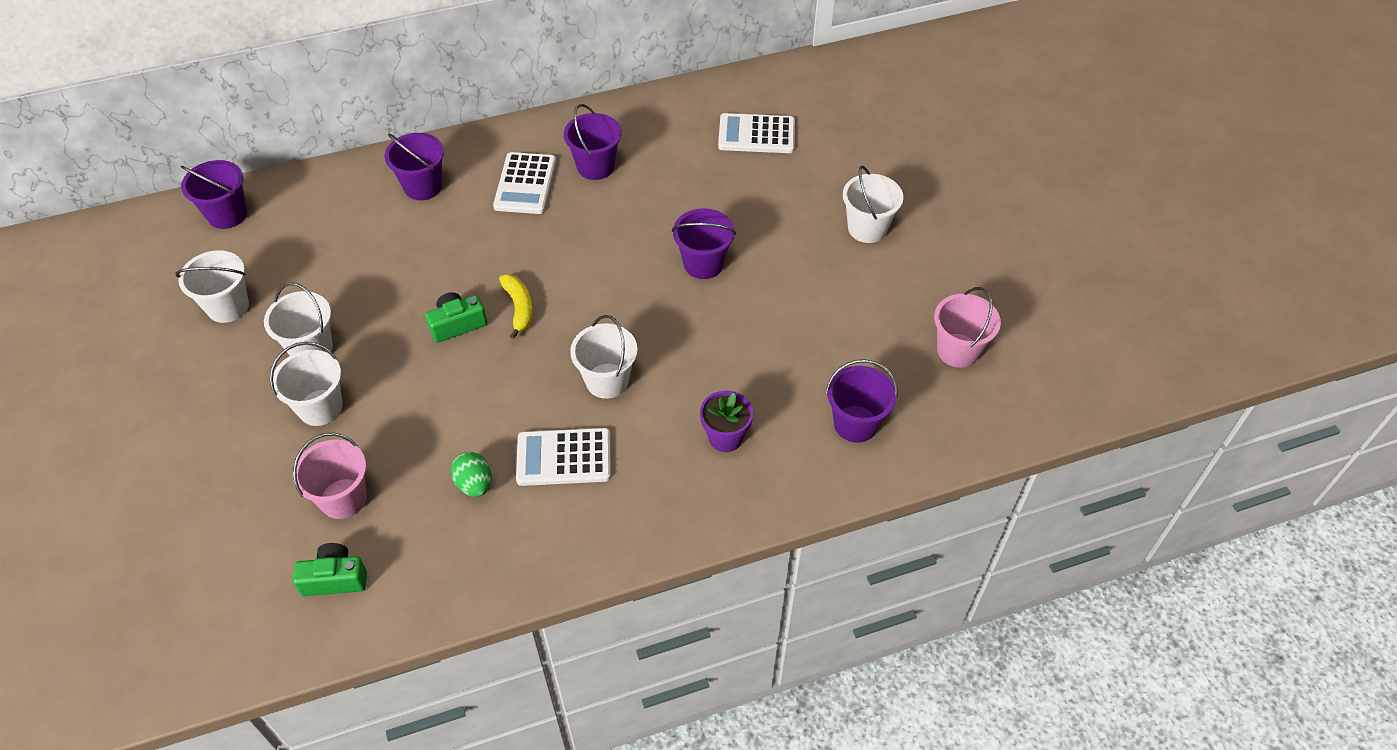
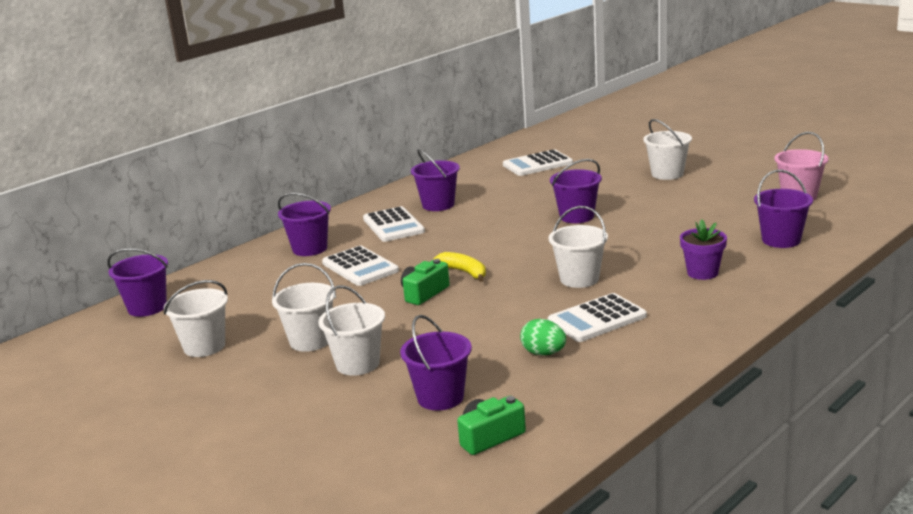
camera: 25 degrees left, 30 degrees down
pink bucket [293,433,367,519] -> purple bucket [400,315,472,410]
none -> white calculator [322,246,399,286]

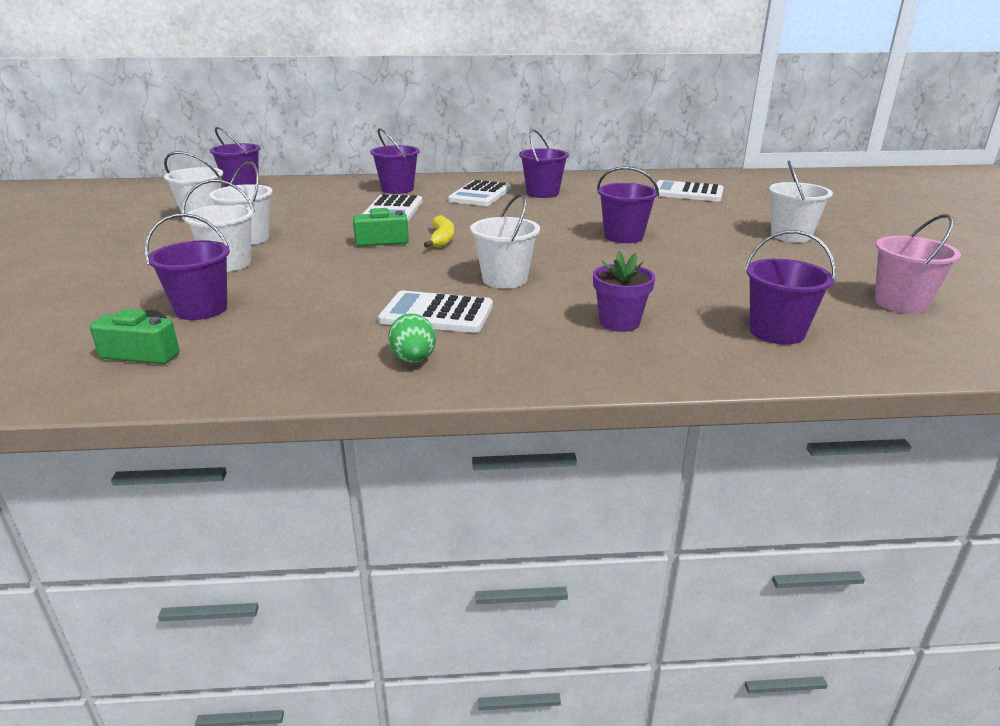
camera: 40 degrees right, 5 degrees up
green egg [520,319,566,355] -> green egg moved to [388,314,436,363]

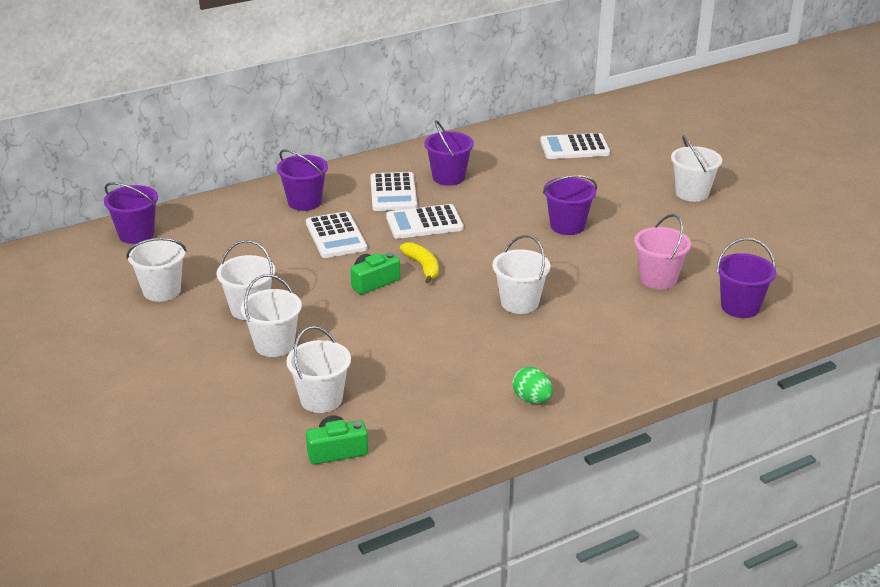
camera: 25 degrees left, 5 degrees up
purple bucket [145,213,230,320] -> white bucket [286,326,351,413]
white calculator [378,291,493,333] -> white calculator moved to [386,204,463,239]
purple flower pot [593,251,655,332] -> none
pink bucket [874,214,961,314] -> pink bucket moved to [634,214,691,289]

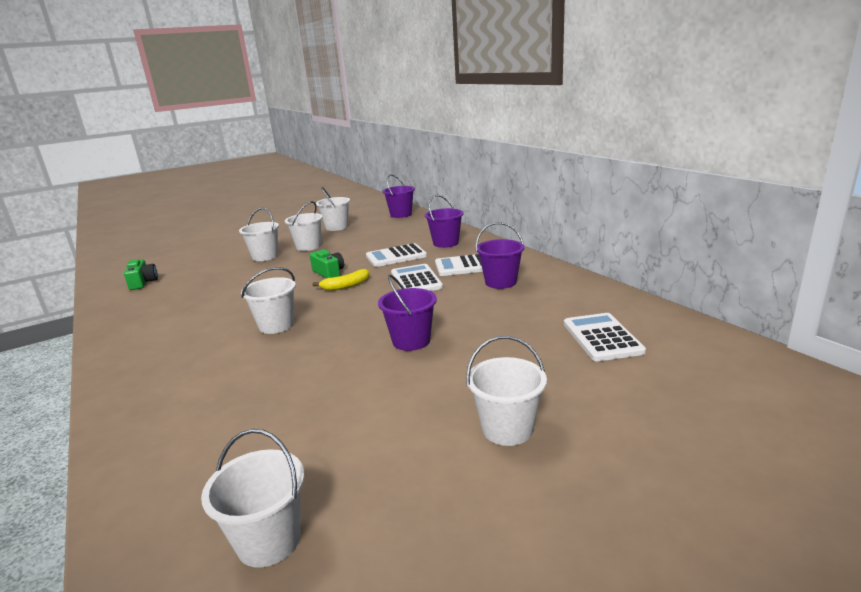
camera: 90 degrees right, 10 degrees down
white bucket [286,326,351,413] -> white bucket moved to [201,429,304,568]
green egg [512,367,553,404] -> none
pink bucket [634,214,691,289] -> none
purple bucket [717,238,776,318] -> none

